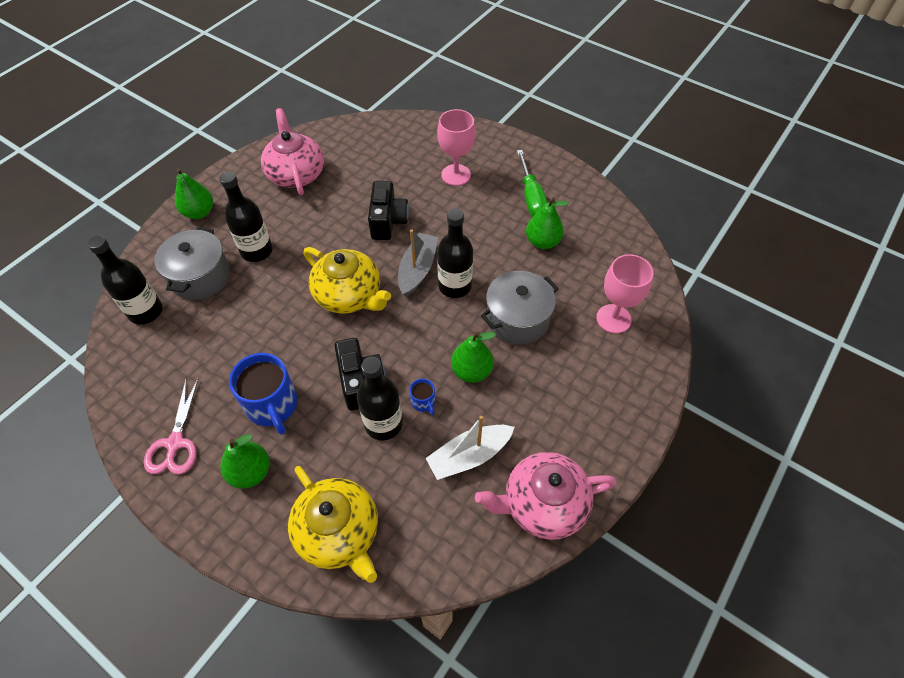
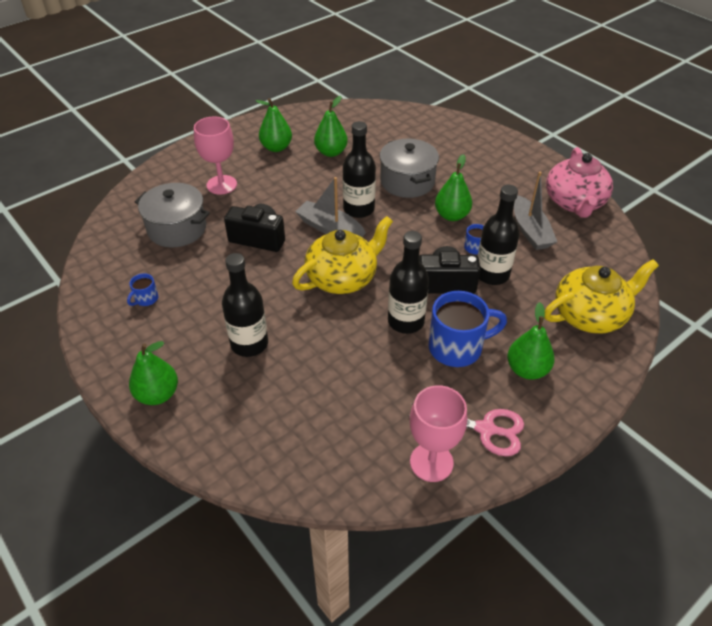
camera: 75 degrees left, 10 degrees down
black bottle [87,235,162,325] -> black bottle moved to [388,231,429,334]
grey pot [154,227,230,300] -> grey pot moved to [135,183,210,248]
pink teapot [261,108,324,195] -> blue mug [127,273,158,306]
white boat [425,416,515,480] -> grey boat [514,172,557,250]
green screwdriver [517,150,548,217] -> green pear [256,98,292,152]
pink goblet [596,254,654,334] -> pink goblet moved to [410,385,467,482]

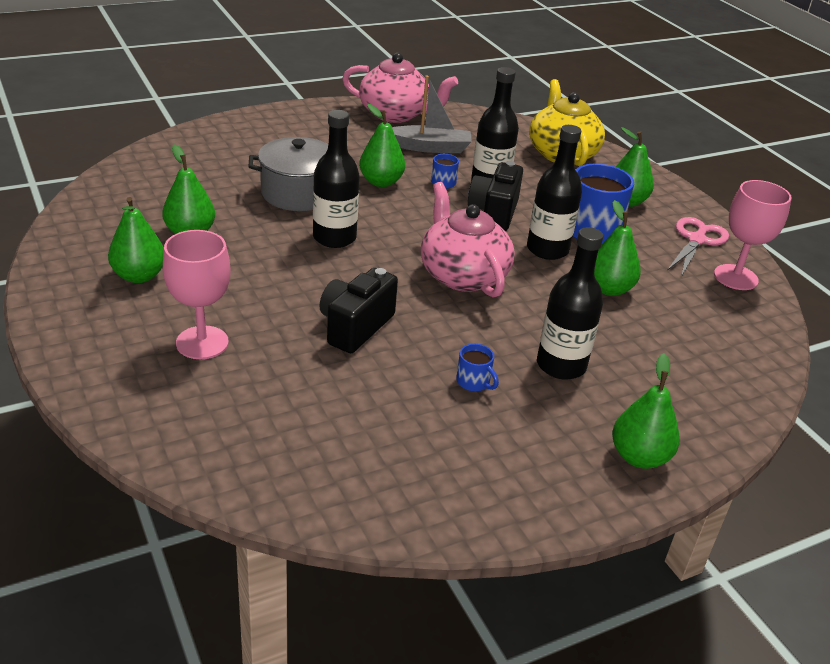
camera: 80 degrees left, 10 degrees down
blue mug [127,273,158,306] -> blue mug moved to [456,344,499,391]
grey pot [135,183,210,248] -> none
yellow teapot [292,216,393,294] -> pink teapot [421,182,515,298]
grey boat [295,177,366,237] -> none
none -> green pear [594,200,641,296]

